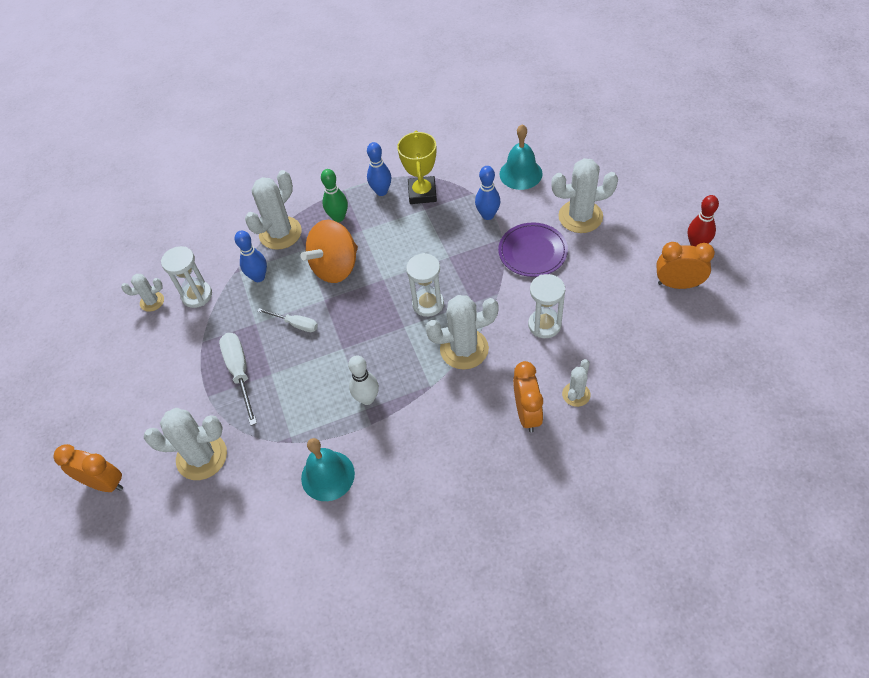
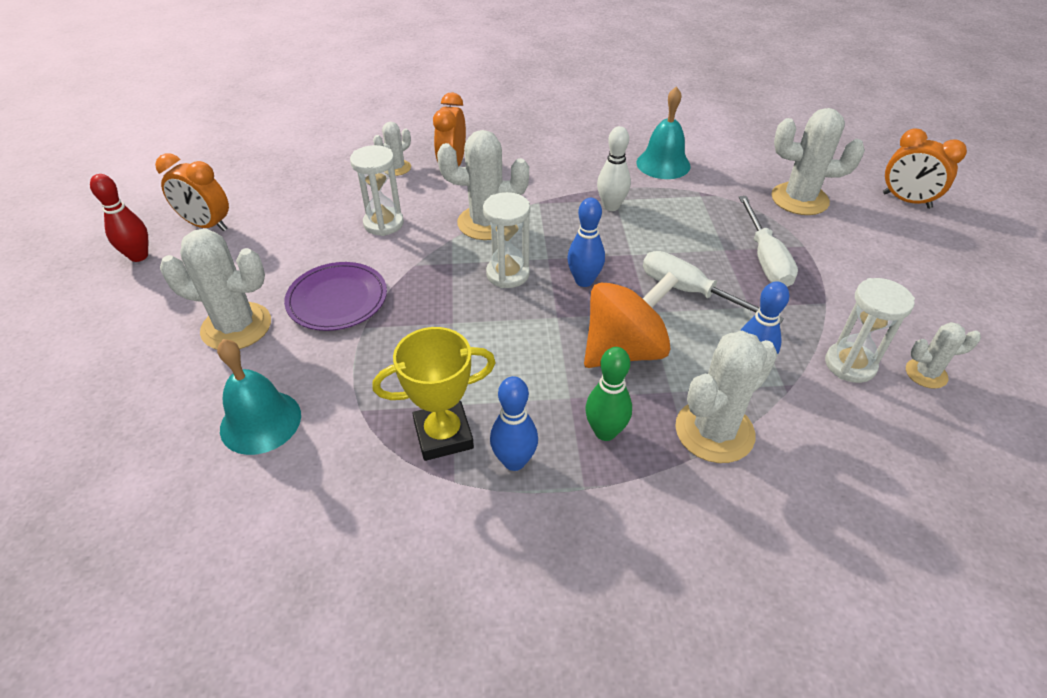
camera: 170 degrees left, 10 degrees down
white screwdriver [258,308,318,332] -> white screwdriver [643,251,784,324], size x1.61
yellow trophy [397,131,437,204] -> yellow trophy turned 60 degrees clockwise [372,327,496,461]
blue bowling pin [475,166,500,220] -> blue bowling pin moved to [567,198,605,287]

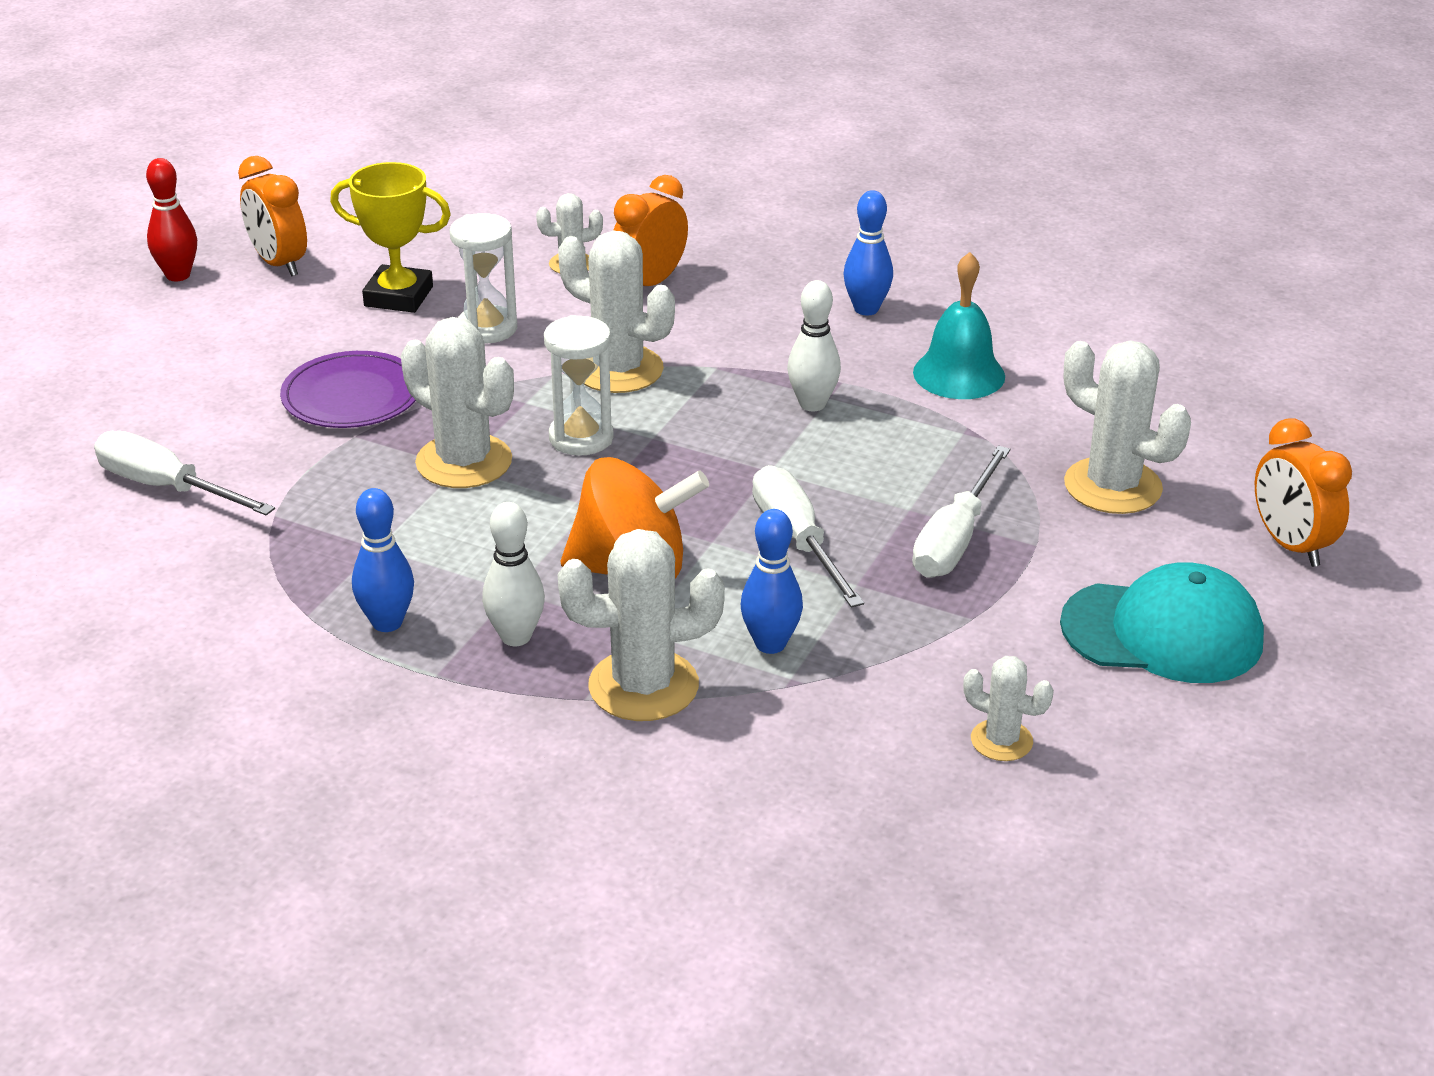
camera: 30 degrees right, 10 degrees down
white cactus [160,229,271,350] -> white cactus moved to [401,317,514,488]
turquoise bell [217,339,301,455] -> white screwdriver [94,431,275,515]
yellow trophy [372,327,496,461] -> yellow trophy moved to [330,162,451,313]
blue bowling pin [567,198,605,287] -> blue bowling pin moved to [843,190,893,315]
green bowling pin [585,347,632,441] -> white bowling pin [482,502,545,646]
white hourglass [825,278,915,383] -> none
none -> turquoise cap [1060,562,1264,683]

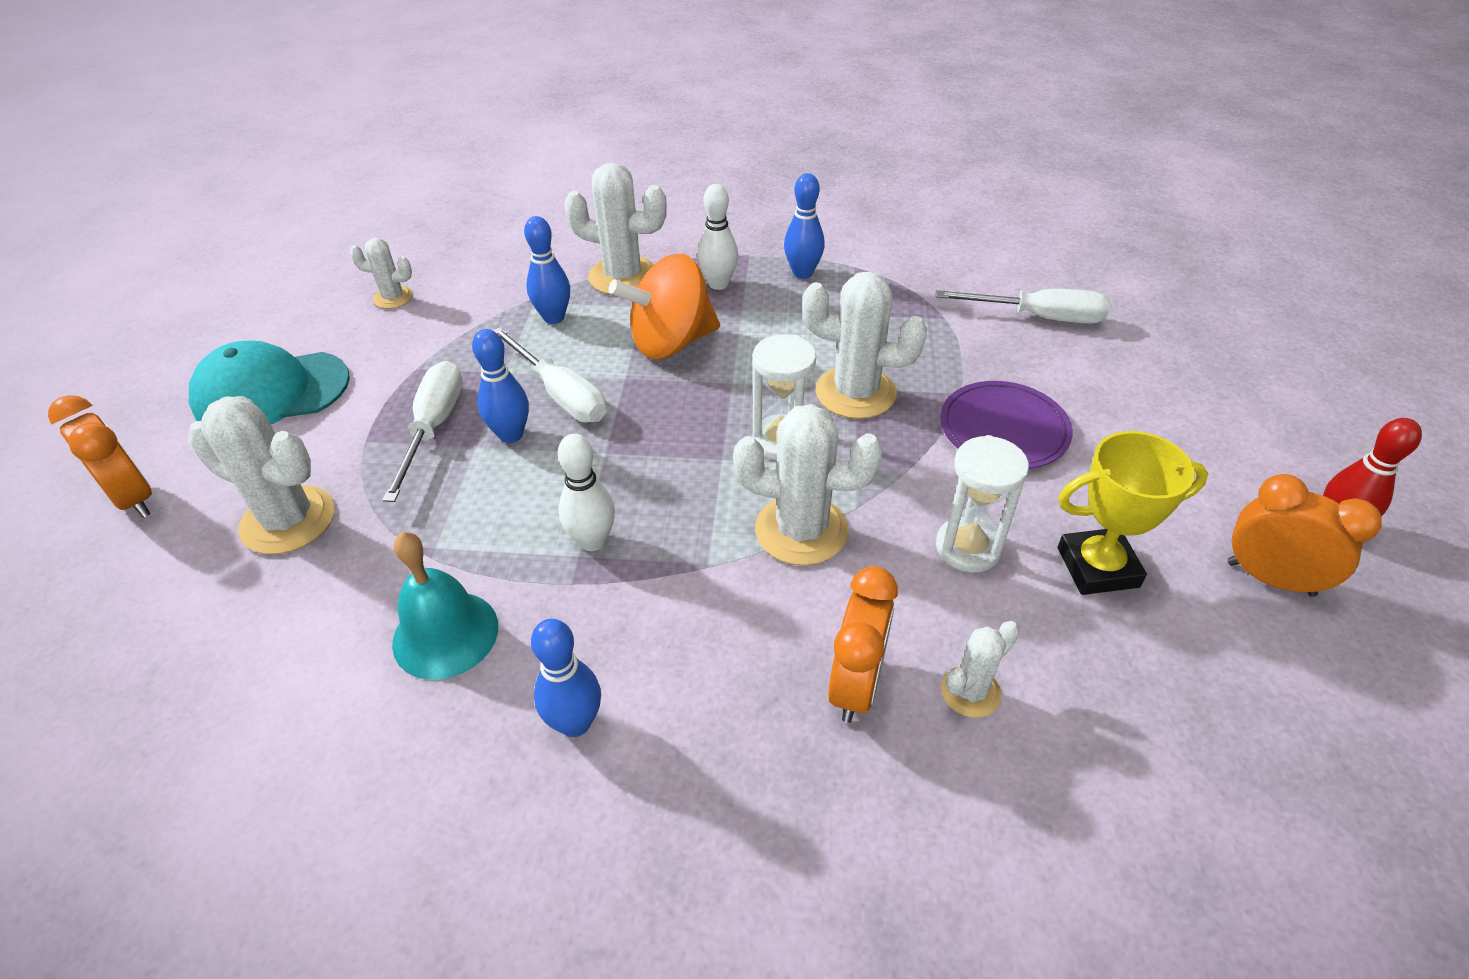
camera: 160 degrees right, 10 degrees up
white cactus [558,529,725,721] -> white cactus turned 45 degrees clockwise [564,163,667,295]
none -> blue bowling pin [472,329,529,443]

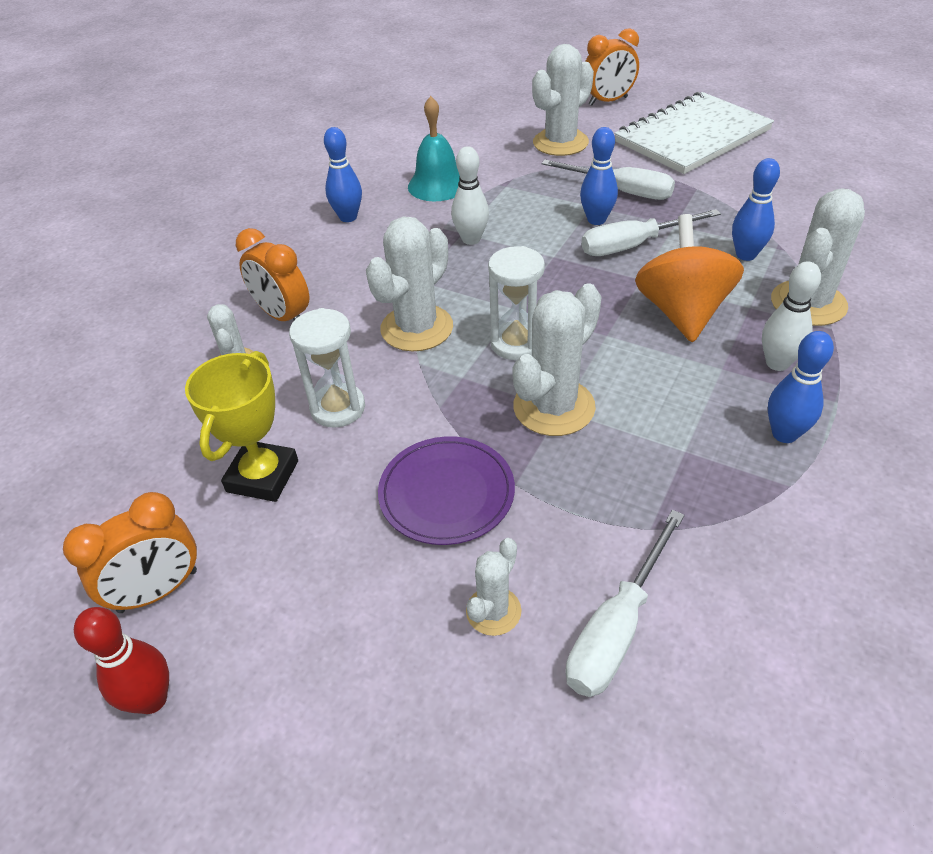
camera: 115 degrees right, 0 degrees up
turquoise cap [189,341,350,424] -> white notebook [615,92,774,174]
white cactus [349,238,413,309] -> white cactus moved to [466,538,521,636]

